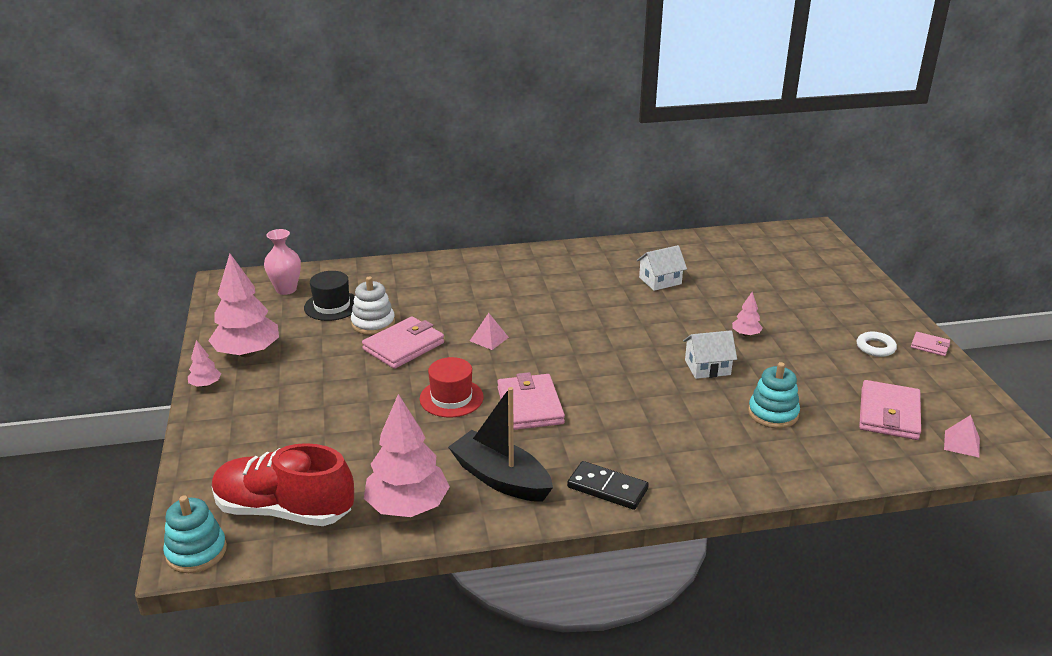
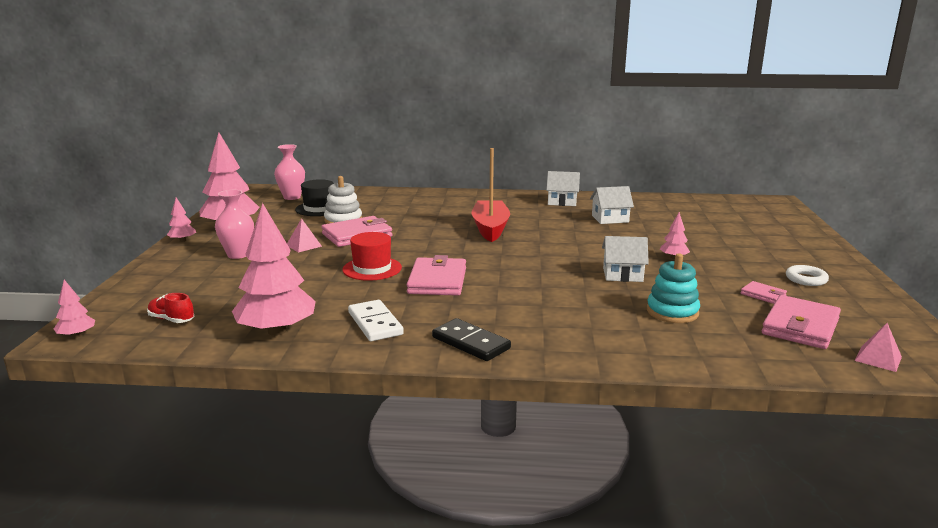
camera: 15 degrees right, 10 degrees down
turquoise stacking toy [163,495,227,573] -> pink tree [54,280,95,338]
red shoe [212,443,354,526] -> red shoe [147,293,194,323], size x0.42
black boat [448,387,553,502] -> white domino [348,300,404,341]
pink pyramid [470,313,509,350] -> pink pyramid moved to [287,218,322,253]
pink wallet [911,332,950,356] -> pink wallet moved to [741,281,787,304]
none -> pink vase [215,190,254,259]
none -> red boat [471,148,510,242]
none -> white house [546,171,580,206]

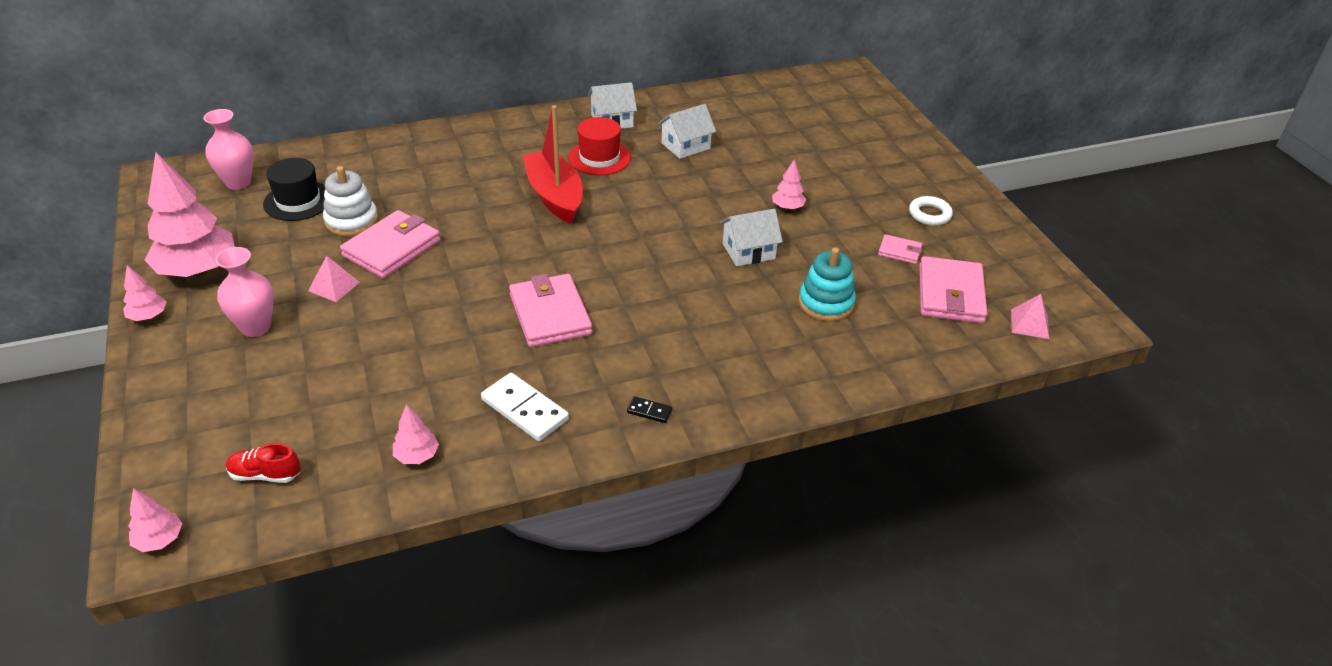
camera: 25 degrees left, 20 degrees up
pink tree [232,203,316,336] -> pink tree [393,404,439,464], size x0.46
red hat [343,232,402,281] -> red hat moved to [568,117,631,175]
black domino [432,318,511,361] -> black domino [627,396,672,423], size x0.49

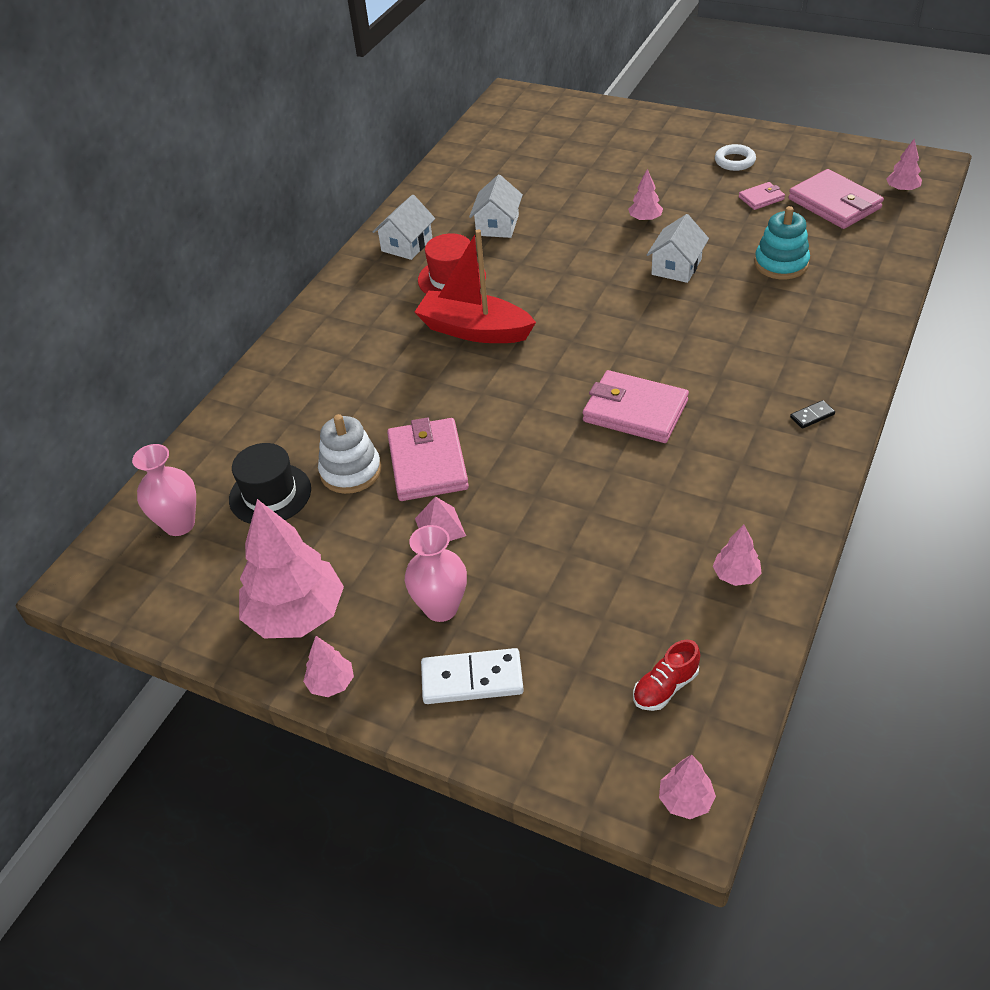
camera: 40 degrees left, 5 degrees up
white domino [481,373,569,441] -> white domino moved to [421,648,524,704]
pink pyramid [1011,294,1049,339] -> pink tree [886,139,922,192]

